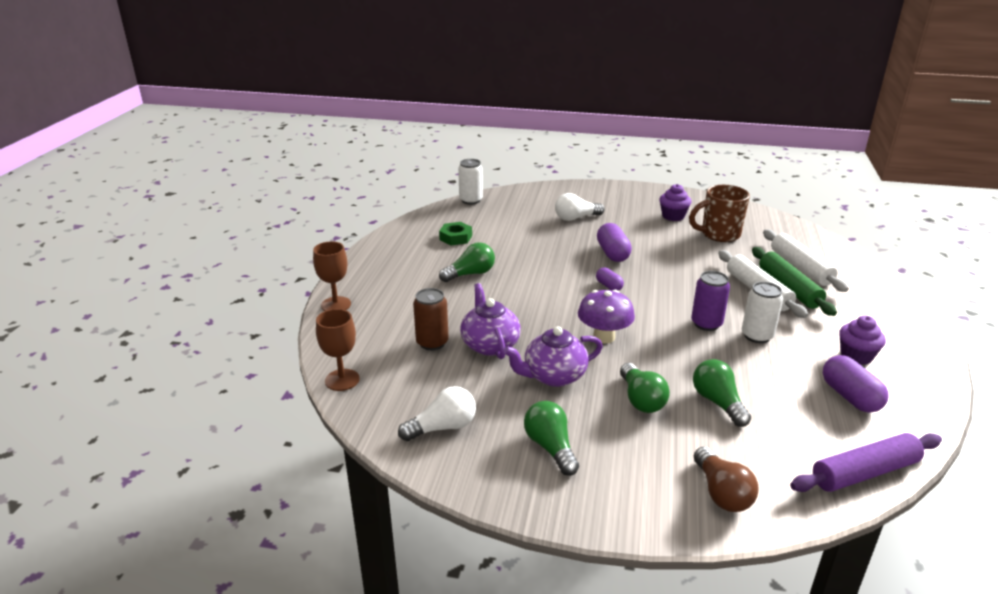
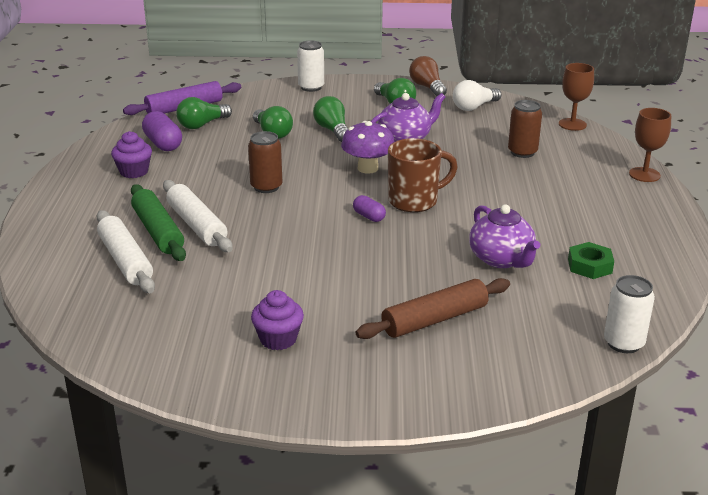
camera: 170 degrees right, 0 degrees up
green light bulb [439,242,495,282] -> green light bulb moved to [176,97,232,129]
purple teapot [460,283,521,359] -> purple teapot moved to [469,204,540,268]
white light bulb [555,193,605,221] -> brown rolling pin [356,278,510,339]
purple capsule [597,223,632,262] -> none
brown mug [689,185,750,242] -> brown mug moved to [388,138,458,212]
purple can [691,271,730,331] -> brown can [248,131,282,193]
brown light bulb [694,447,758,512] -> brown light bulb moved to [409,56,447,96]
white can [742,282,783,343] -> white can moved to [297,41,324,92]

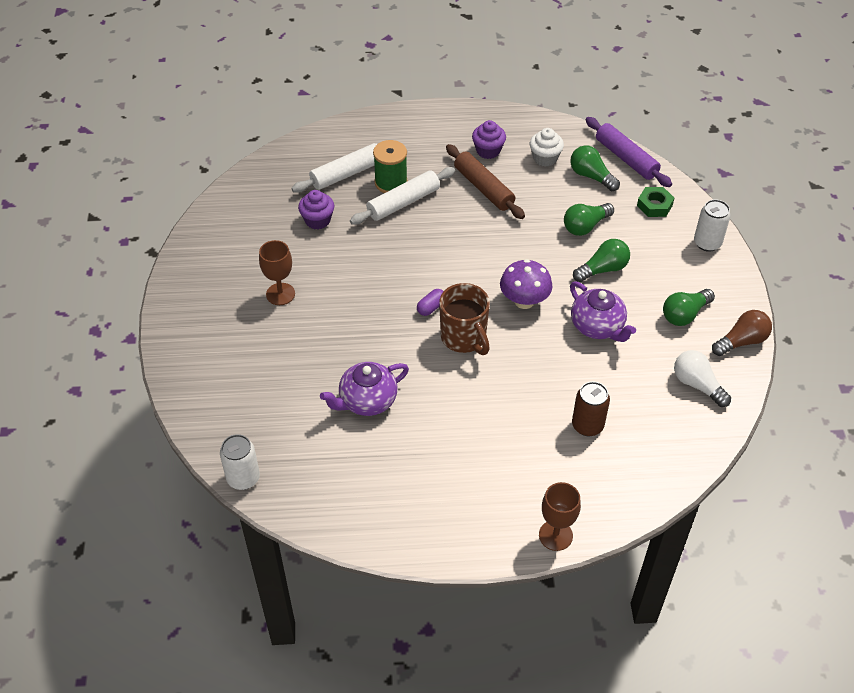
camera: 85 degrees right, 20 degrees up
green rolling pin [131,184,186,261] -> green spool [373,140,408,193]
purple capsule [142,111,182,151] -> white cupcake [530,128,564,167]
brown can [248,131,282,193] -> none
purple cupcake [251,290,304,350] -> purple cupcake moved to [298,190,334,229]
brown rolling pin [356,278,510,339] -> brown rolling pin moved to [446,144,525,219]
brown goblet [559,63,594,131] -> brown goblet moved to [259,240,295,305]
green nut [568,242,614,279] -> green nut moved to [637,187,674,217]

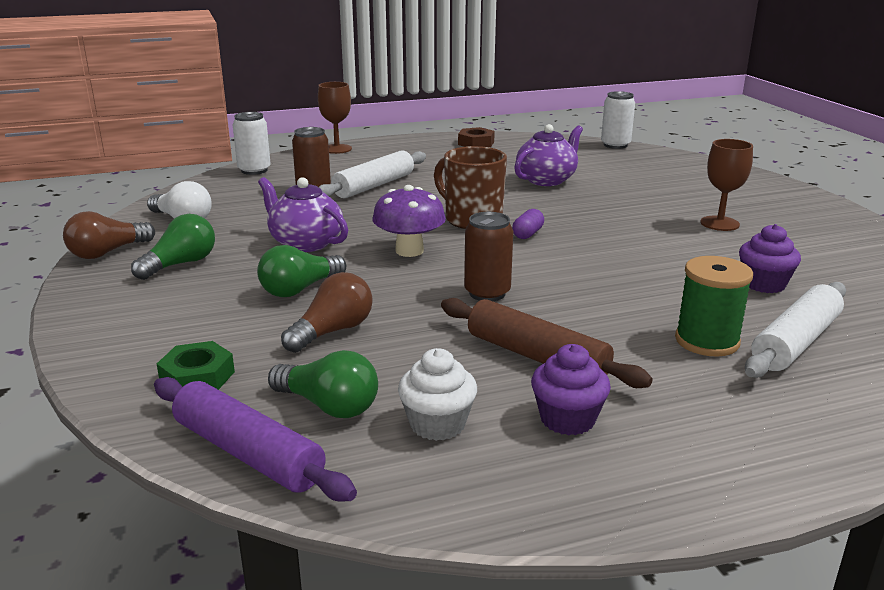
camera: 165 degrees right, 25 degrees down
white rolling pin [350,167,455,225] -> white rolling pin moved to [319,150,426,198]
green light bulb [564,203,614,236] -> brown light bulb [281,272,373,353]
white can [694,199,731,252] -> white can moved to [233,112,271,175]
none -> brown nut [458,127,495,147]
none -> brown can [464,212,513,301]

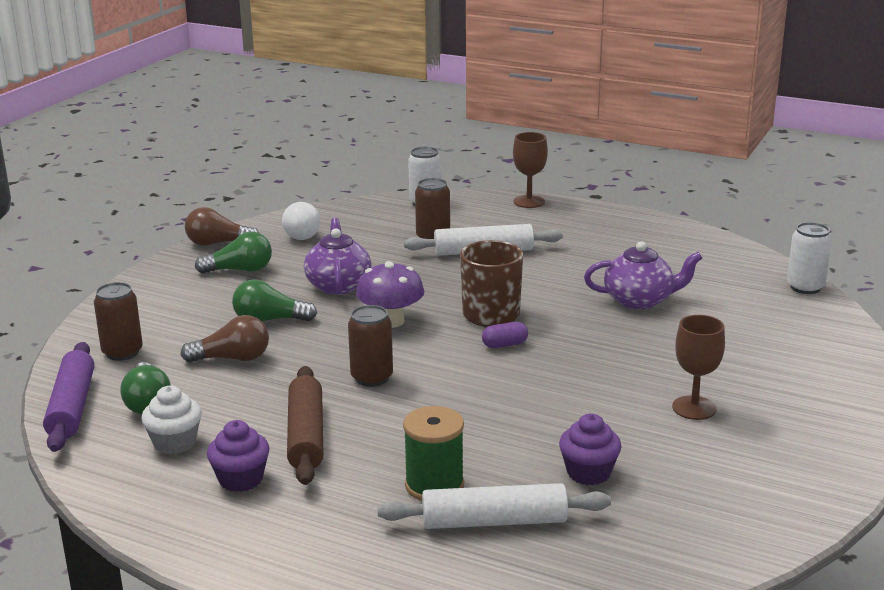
camera: 45 degrees right, 0 degrees up
green nut [157,341,235,390] -> brown can [94,282,143,361]
brown nut [458,127,495,147] -> none

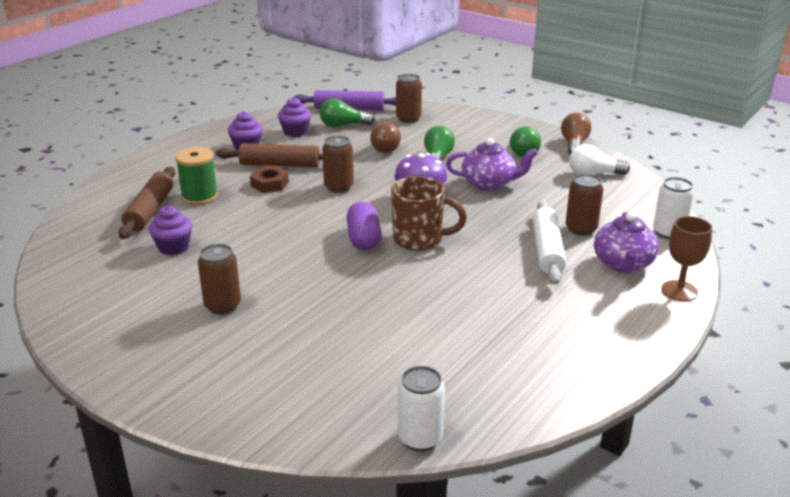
camera: 100 degrees right, 5 degrees up
white cupcake [141,386,202,454] -> purple cupcake [278,97,311,137]
white rolling pin [378,483,611,529] -> brown rolling pin [118,167,175,239]
purple capsule [482,322,528,348] -> purple capsule [346,202,382,251], size x1.71
purple teapot [584,241,702,310] -> purple teapot moved to [594,212,659,274]
brown goblet [672,315,725,420] -> brown can [198,244,241,314]
none -> brown nut [250,166,289,193]

